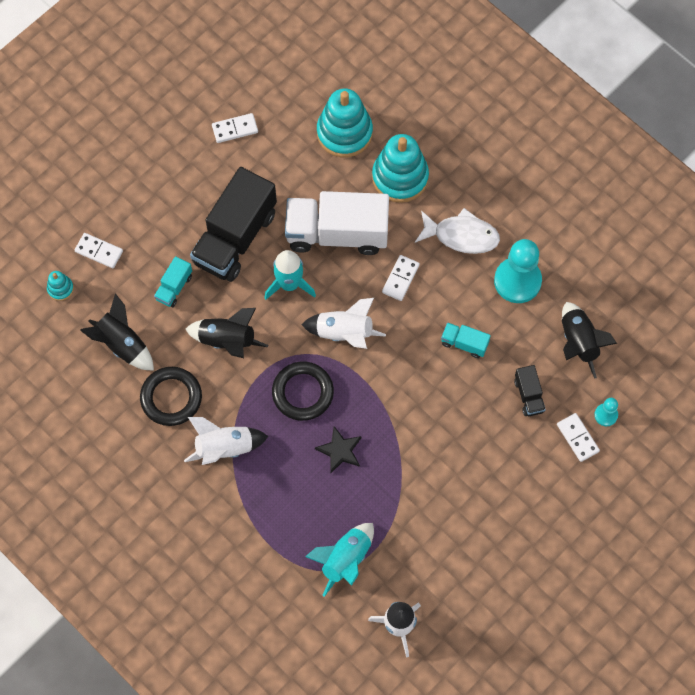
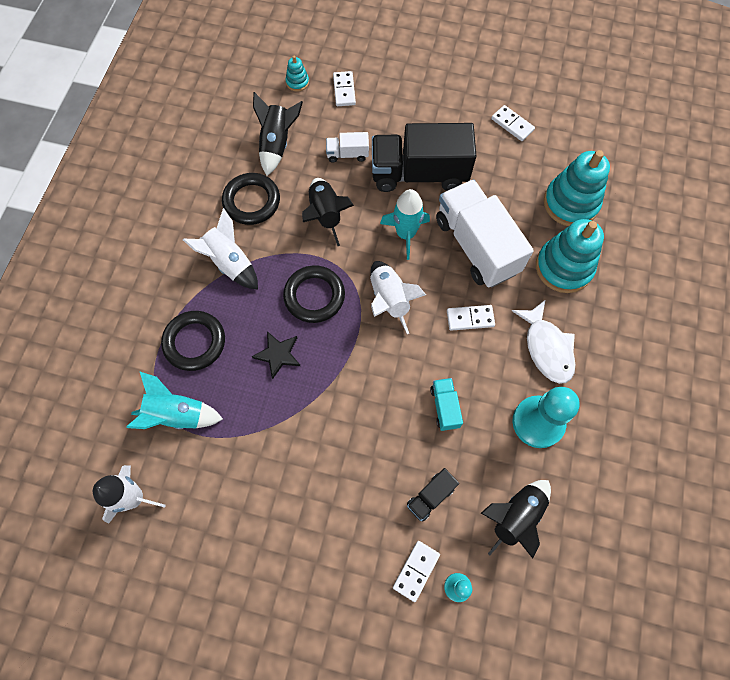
camera: 60 degrees right, 0 degrees up
turquoise truck [154,256,192,307] -> white truck [326,132,369,163]
none -> black ring [161,311,225,371]

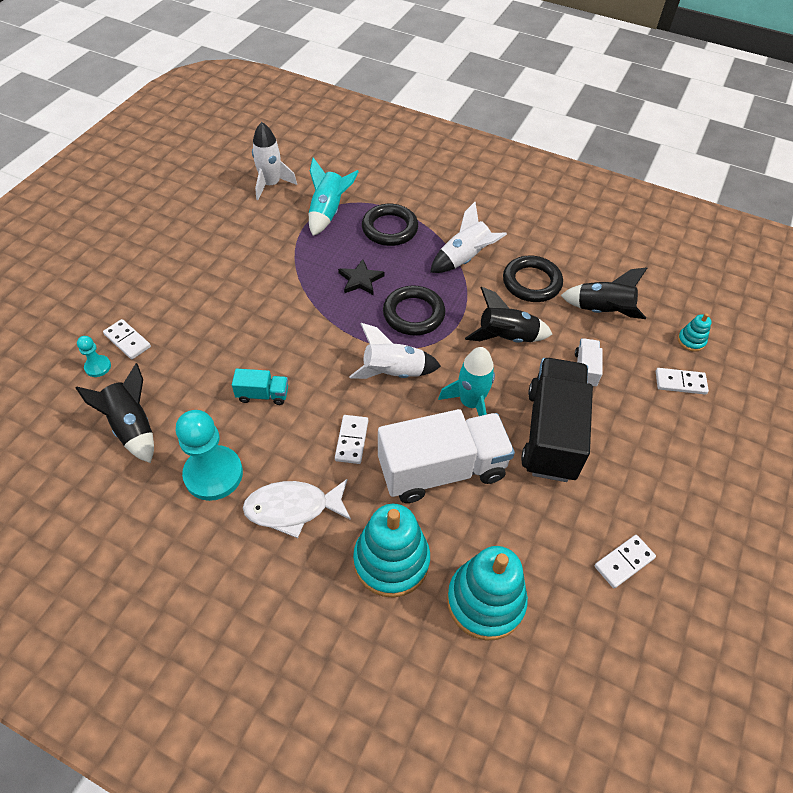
camera: 100 degrees right, 15 degrees down
black truck [407,468,459,521] -> none

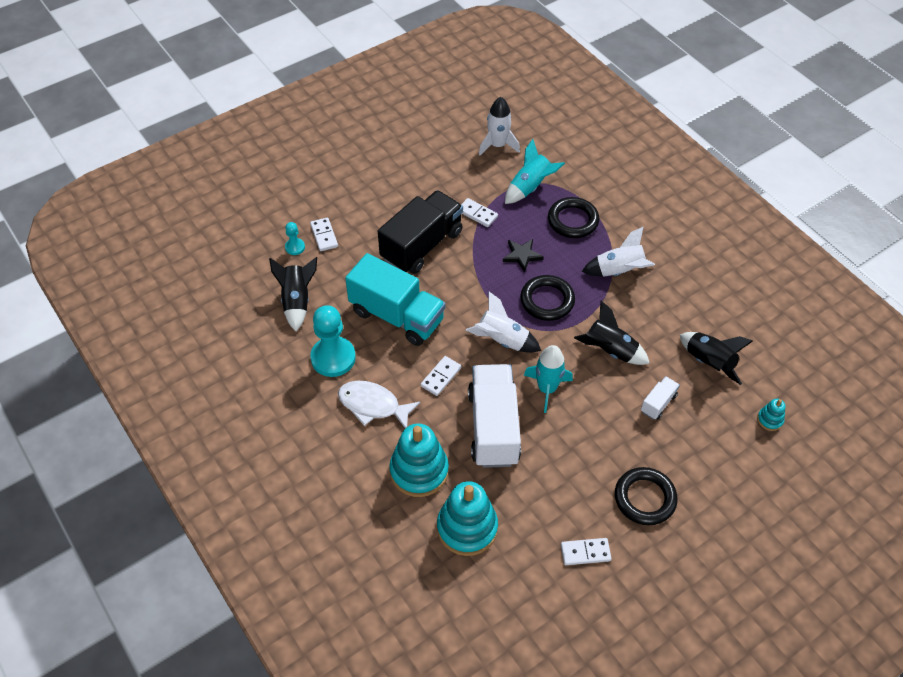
camera: 30 degrees right, 0 degrees up
turquoise truck [232,369,288,405] -> turquoise truck [345,253,446,346], size x2.26
white truck [378,409,515,503] -> white truck turned 105 degrees counterclockwise [468,364,521,468]
black ring [503,256,563,302] -> black ring moved to [615,467,678,525]
black truck [521,358,593,482] -> black truck moved to [378,190,463,274]
white domino [656,368,709,395] -> white domino moved to [461,198,498,227]

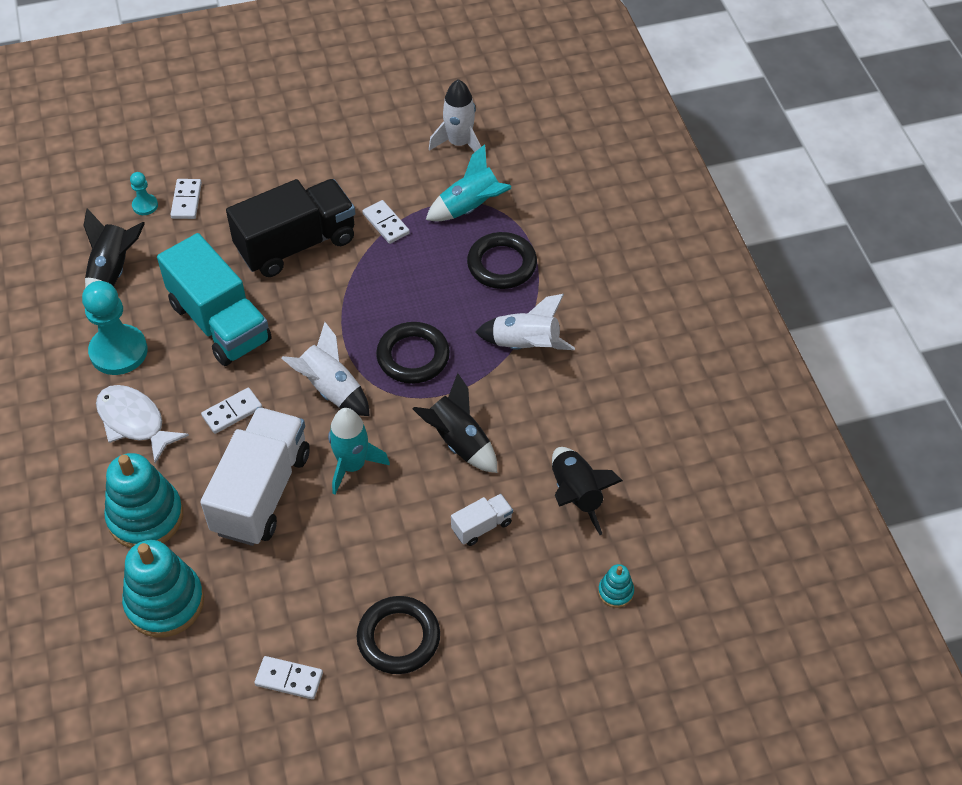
camera: 20 degrees right, 0 degrees up
black star [503,239,544,272] -> none

